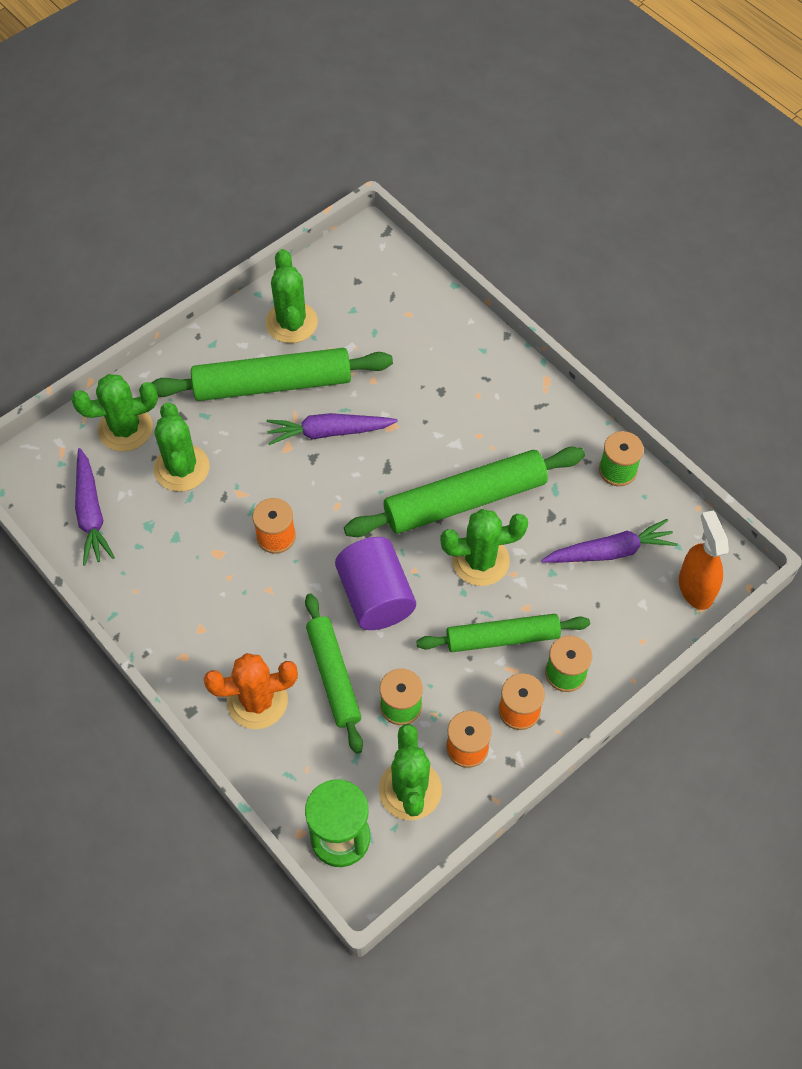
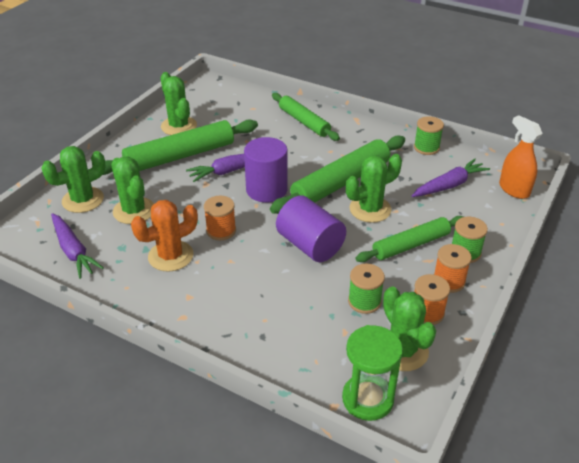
camera: 20 degrees left, 20 degrees down
orange cactus [204,653,298,729] -> orange cactus moved to [131,200,198,272]
green rolling pin [305,593,363,754] -> green rolling pin moved to [272,93,340,141]
none -> purple cylinder [244,137,288,202]

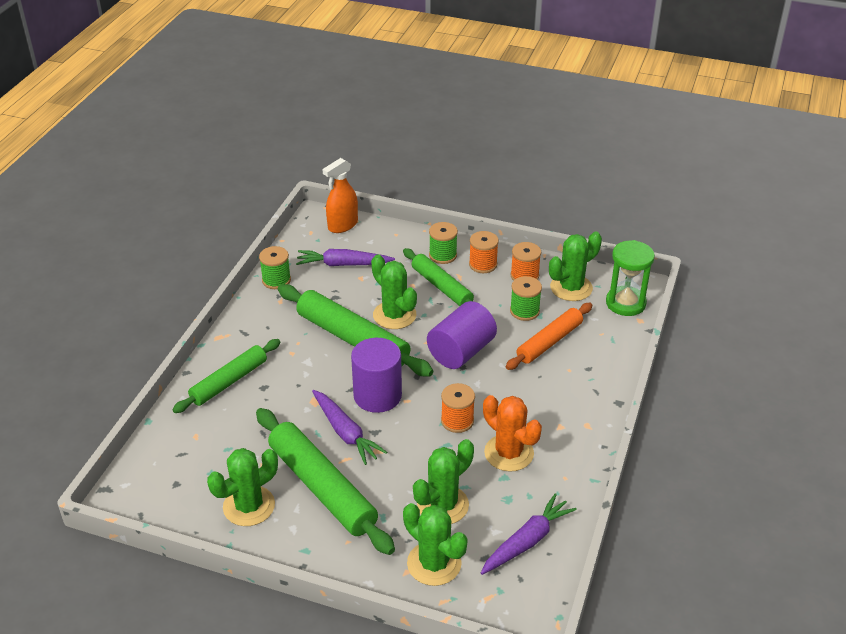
camera: 100 degrees left, 0 degrees up
purple carrot [412,159,490,197] -> purple carrot turned 45 degrees counterclockwise [296,249,395,266]
none -> orange rolling pin [506,303,592,370]

